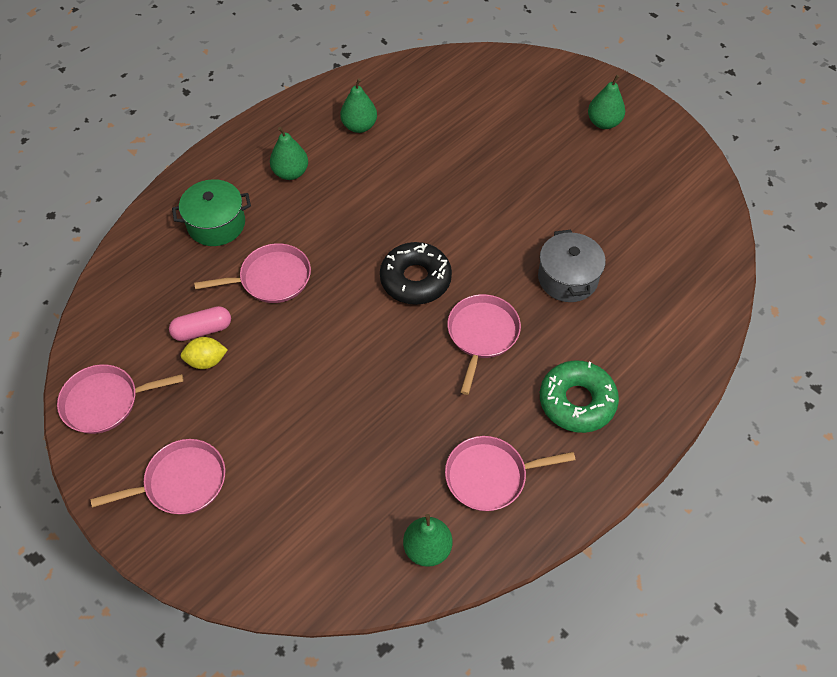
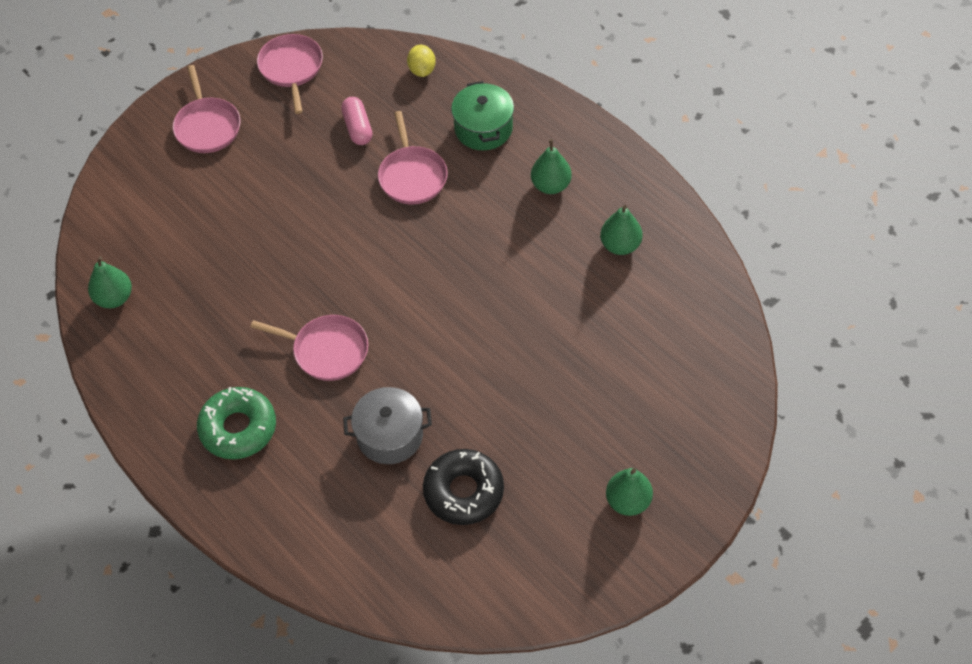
camera: 95 degrees right, 0 degrees up
yellow lemon [181,337,228,369] -> yellow lemon moved to [407,45,436,77]
black donut [380,242,452,305] -> black donut moved to [423,449,504,525]
pink pan [445,436,576,511] -> none

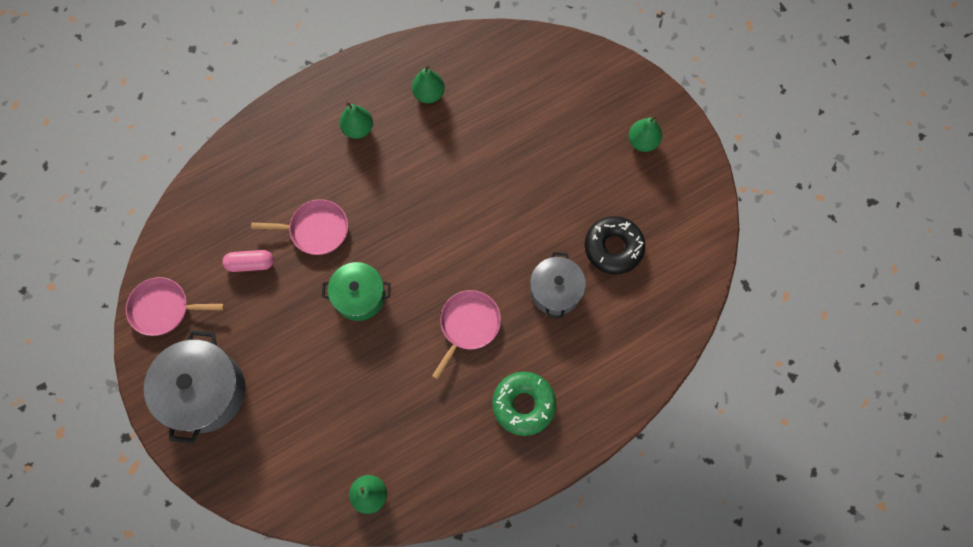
camera: 80 degrees left, 15 degrees up
pink pan [173,65,241,153] -> grey pot [144,330,245,443]
yellow lemon [407,45,436,77] -> none
green pot [451,81,514,150] -> green pot moved to [322,262,391,321]

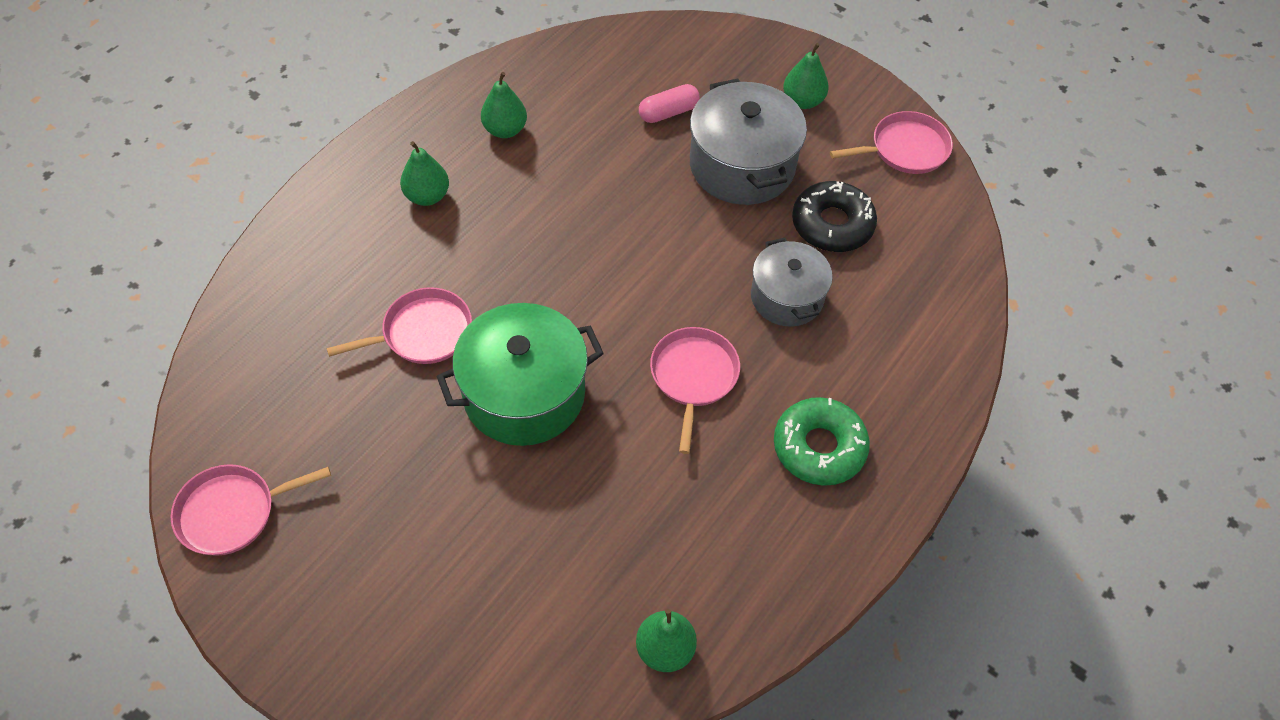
camera: 25 degrees left, 15 degrees down
grey pot [144,330,245,443] -> grey pot moved to [690,78,807,205]
pink capsule [222,250,274,272] -> pink capsule moved to [639,84,700,123]
green pot [322,262,391,321] -> green pot [437,303,604,446], size x1.56
none -> pink pan [830,111,953,174]

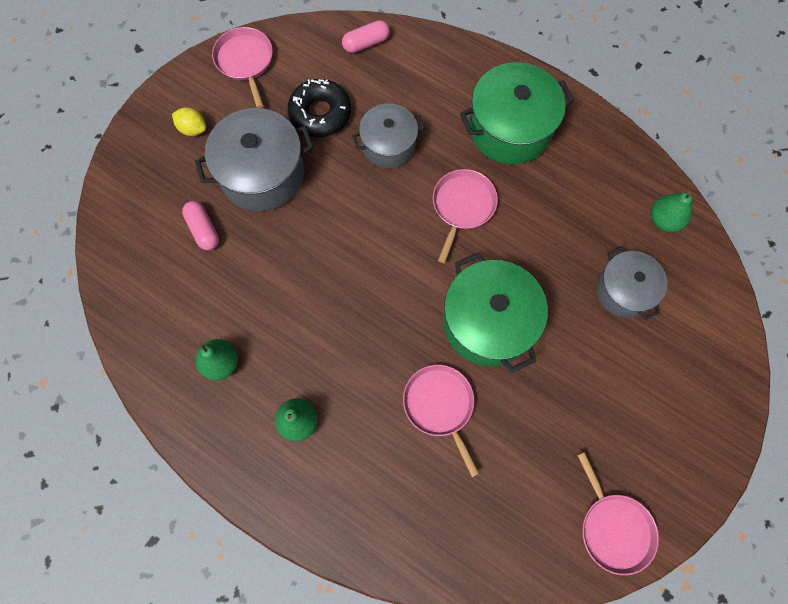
camera: 90 degrees left, 15 degrees up
pink pan [650,327,740,454] -> pink pan turned 105 degrees clockwise [433,169,498,263]
green donut [774,397,870,486] -> green pot [460,62,574,165]
green pear [783,43,829,109] -> yellow lemon [172,107,206,136]
none -> pink capsule [342,20,390,53]
none -> grey pot [596,246,668,320]

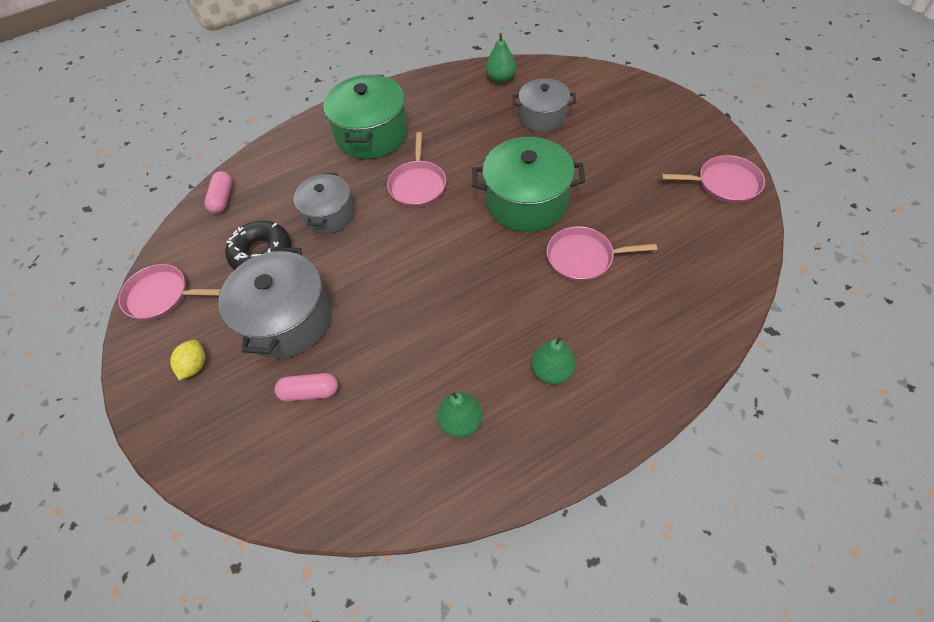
camera: 60 degrees left, 15 degrees down
yellow lemon [172,107,206,136] -> yellow lemon turned 45 degrees counterclockwise [170,340,205,380]
pink pan [433,169,498,263] -> pink pan turned 135 degrees counterclockwise [387,132,446,207]

